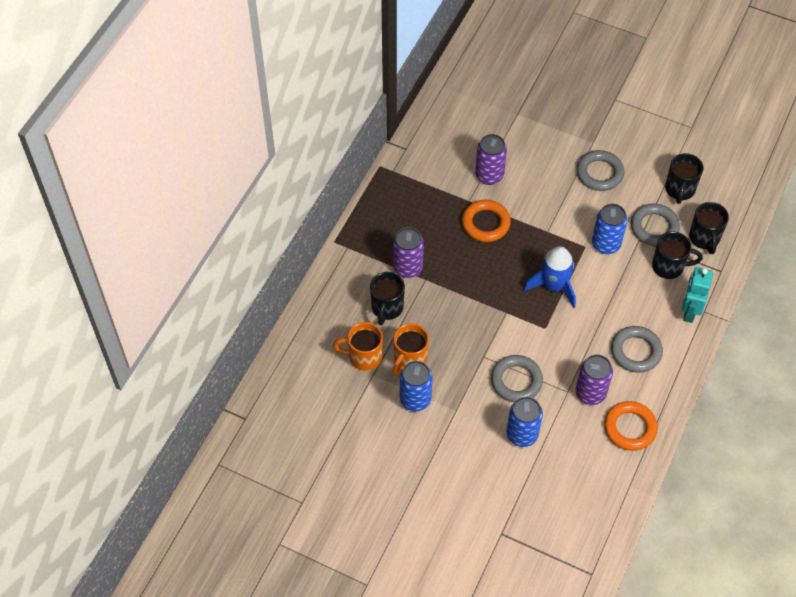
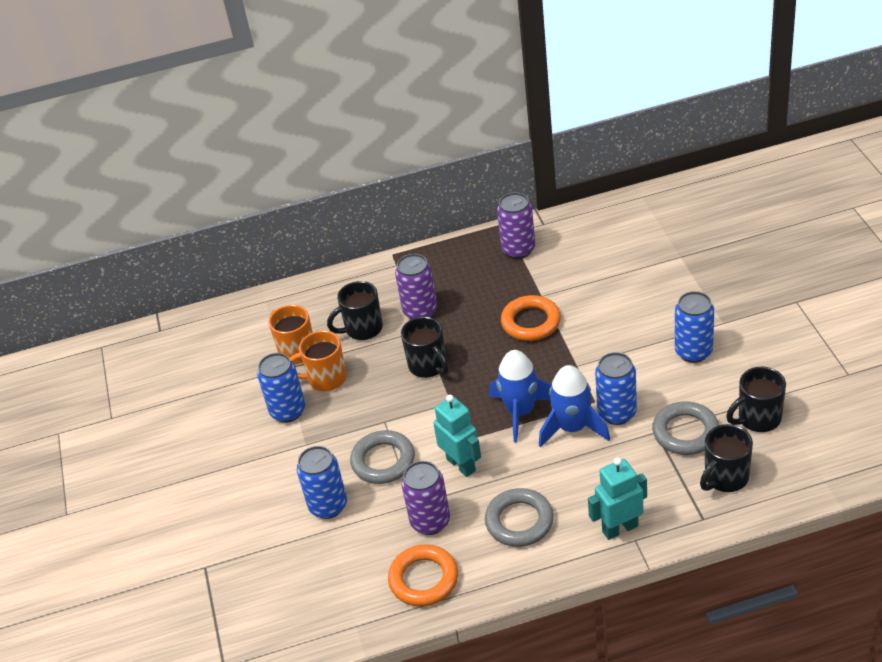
camera: 55 degrees right, 15 degrees down
purple can [475,134,507,185] -> purple can moved to [497,192,535,259]
grey ring [576,150,624,191] -> blue can [675,291,714,363]
black mug [652,231,703,279] -> black mug moved to [401,317,448,378]
none -> turquoise robot [433,395,481,477]
none -> blue rocket [539,365,610,447]

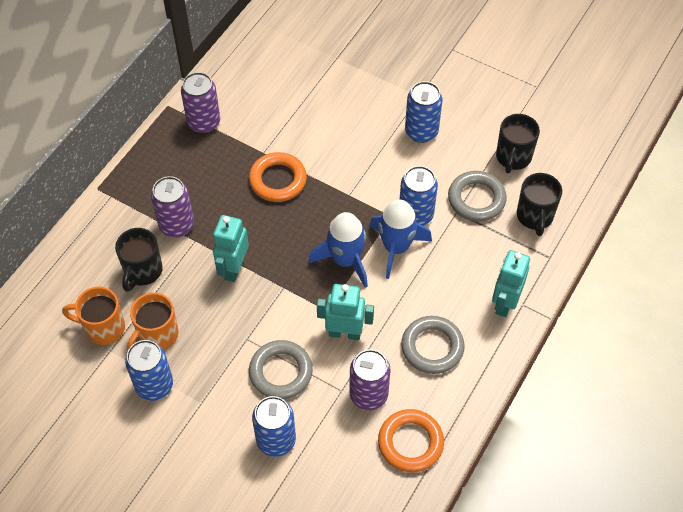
camera: 50 degrees left, 15 degrees up
black mug [401,317,448,378] -> turquoise robot [213,215,249,282]

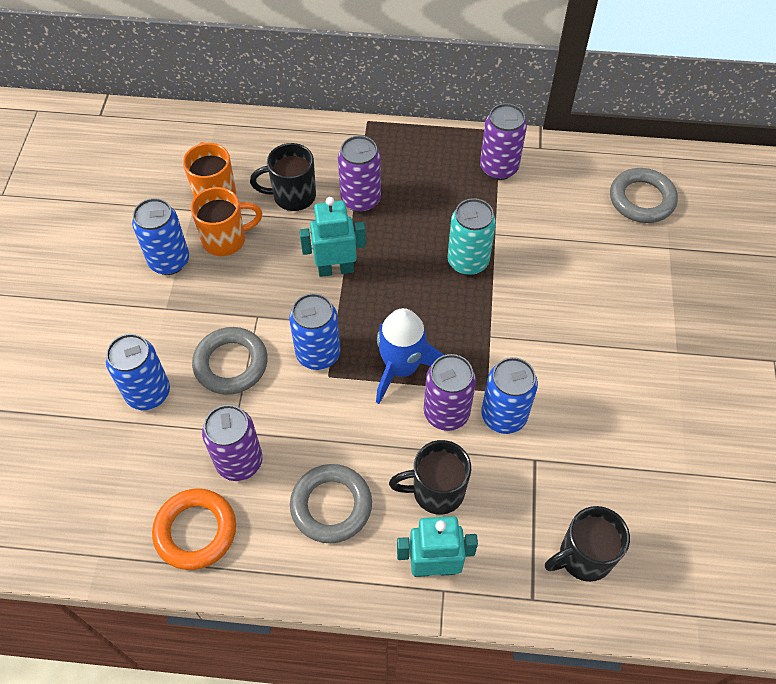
camera: 65 degrees right, 0 degrees up
orange mug [127,292,179,350] -> orange mug turned 150 degrees clockwise [191,187,262,256]
orange ring [249,152,307,202] -> turquoise can [447,198,496,275]
turquoise robot [317,284,374,340] -> none
blue rocket [369,199,432,279] -> purple can [424,354,476,431]
blue can [405,81,442,143] -> blue can moved to [289,293,340,370]
grey ring [448,171,507,221] -> grey ring moved to [610,168,678,223]
black mug [496,114,540,173] -> black mug moved to [389,440,471,515]

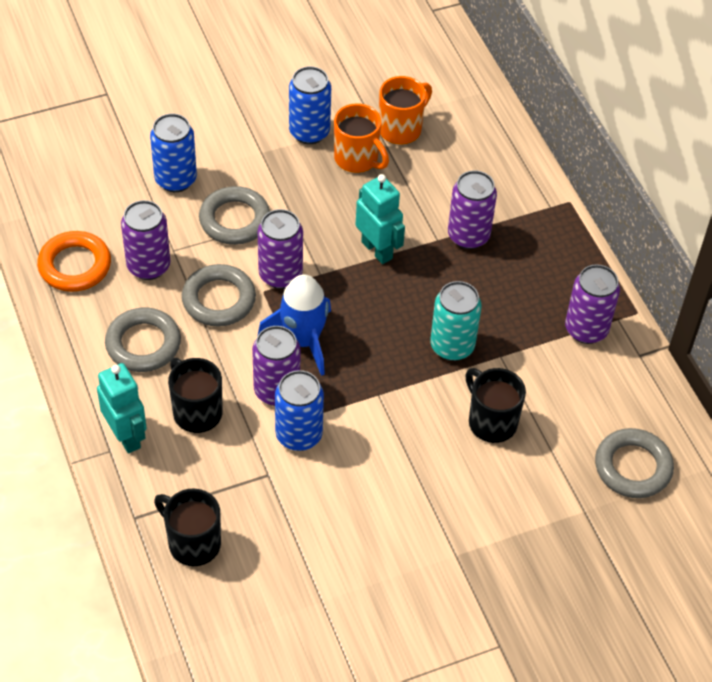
camera: 60 degrees right, 5 degrees down
black mug [250,143,316,211] -> black mug moved to [466,368,526,443]
blue can [289,293,340,370] -> purple can [258,209,303,289]
none -> grey ring [182,264,256,326]

